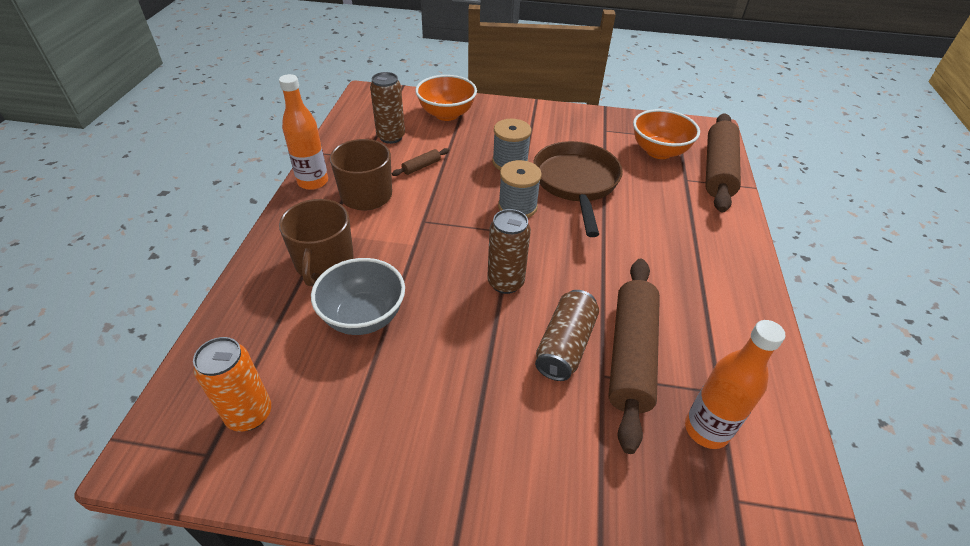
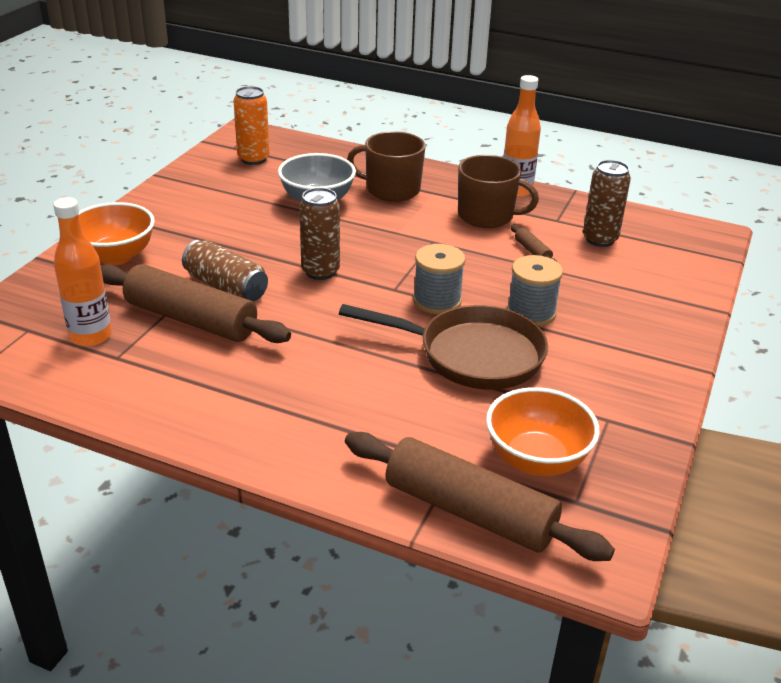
camera: 105 degrees right, 10 degrees down
orange bowl [415,75,477,121] -> orange bowl moved to [78,202,155,265]

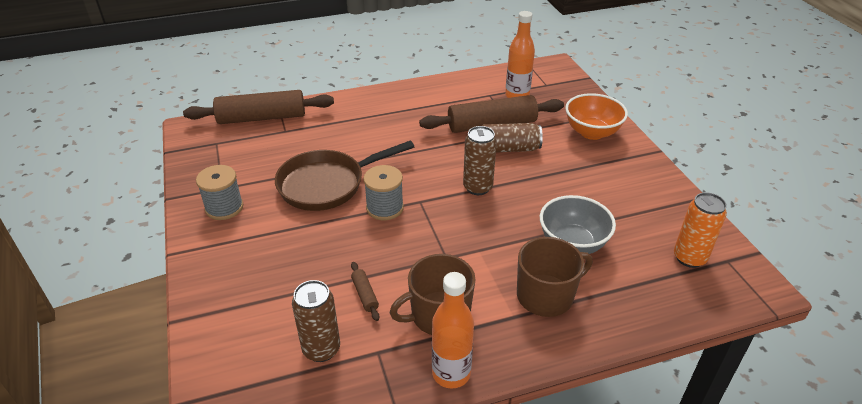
camera: 140 degrees right, 5 degrees up
orange bowl [486,387,600,476] -> none
grey spool [507,255,563,326] -> grey spool moved to [196,165,243,220]
brown rolling pin [510,225,557,261] -> brown rolling pin turned 45 degrees clockwise [351,262,379,321]

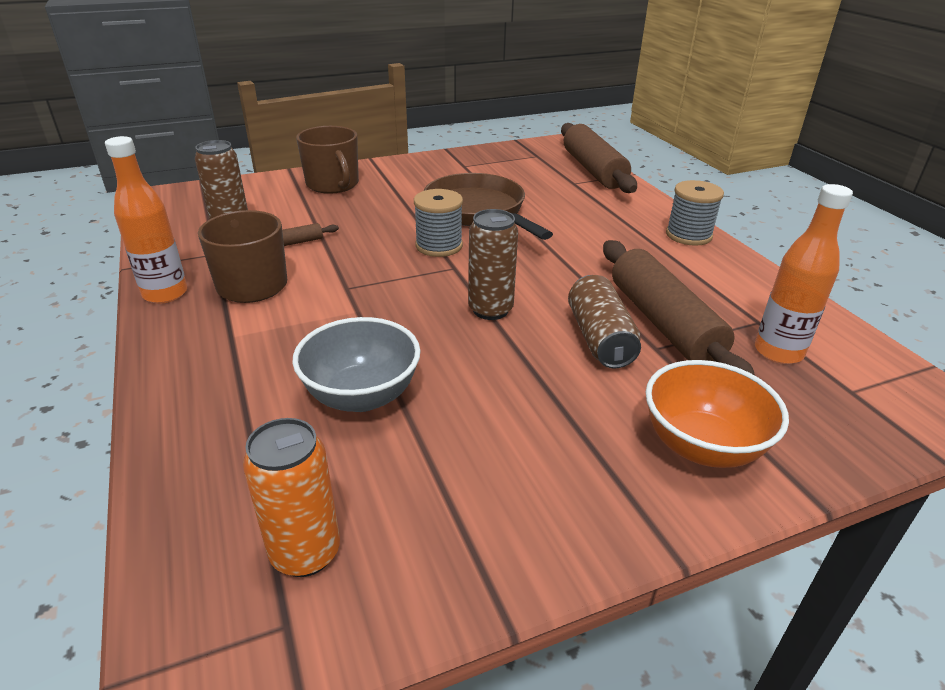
camera: 85 degrees right, 5 degrees down
grey spool [196,165,243,220] -> grey spool moved to [666,180,724,246]
brown mug [517,237,593,317] -> brown mug moved to [296,126,359,194]

